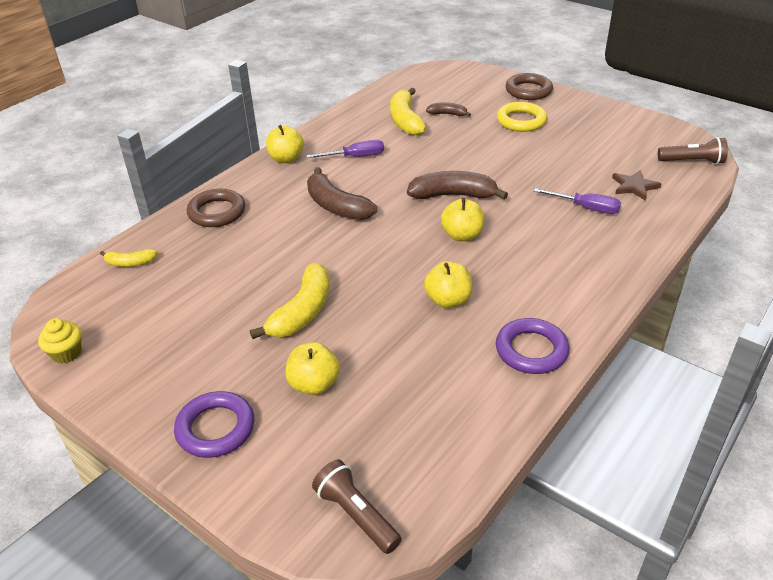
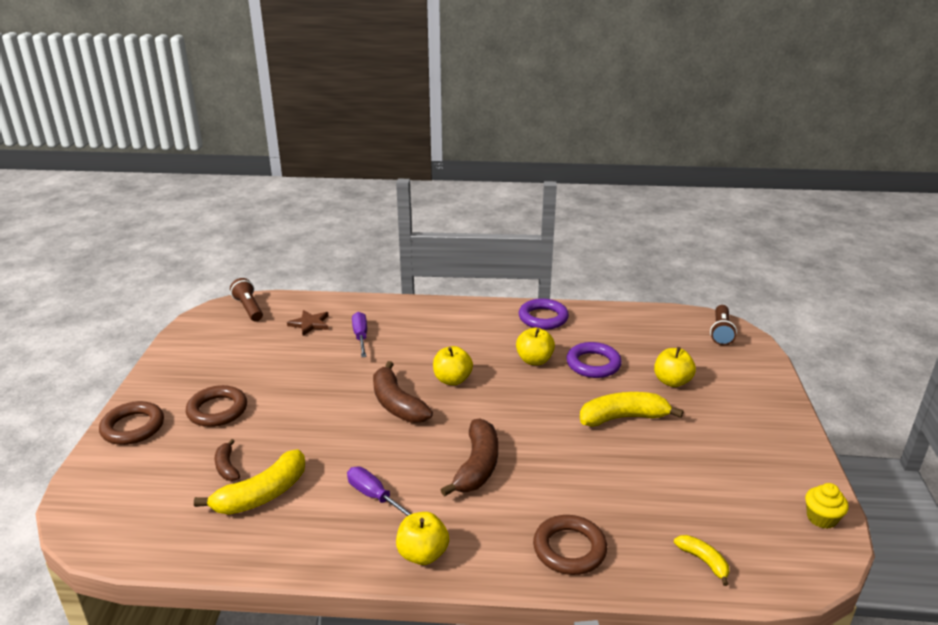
camera: 125 degrees left, 10 degrees down
purple ring [174,391,254,458] -> purple ring moved to [566,342,622,378]
yellow ring [497,102,547,132] -> brown ring [186,385,247,427]

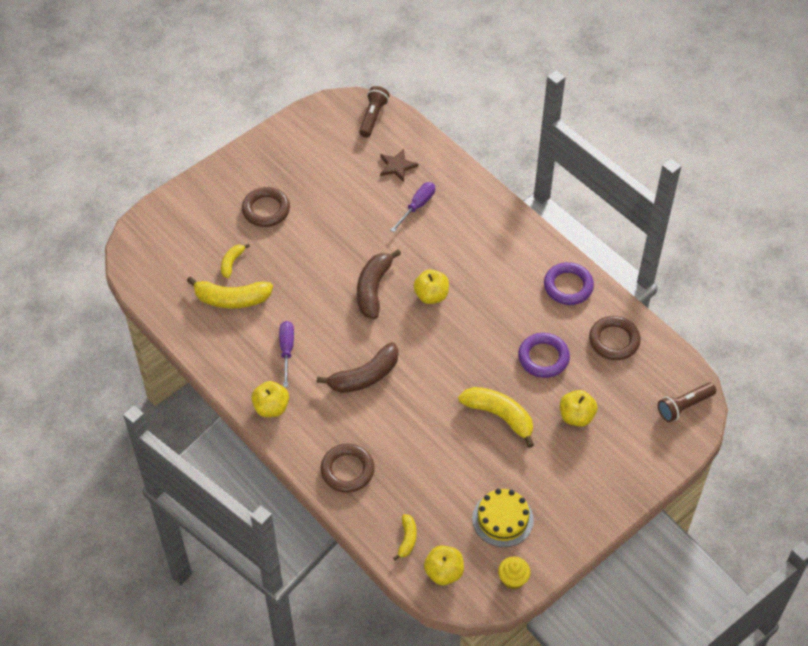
camera: 45 degrees right, 25 degrees up
brown ring [99,401,164,445] -> brown ring moved to [589,316,641,360]
brown banana [215,439,240,481] -> yellow banana [221,244,250,278]
yellow apple [516,328,555,365] -> yellow apple moved to [424,545,464,585]
none -> yellow cake [472,489,534,547]

